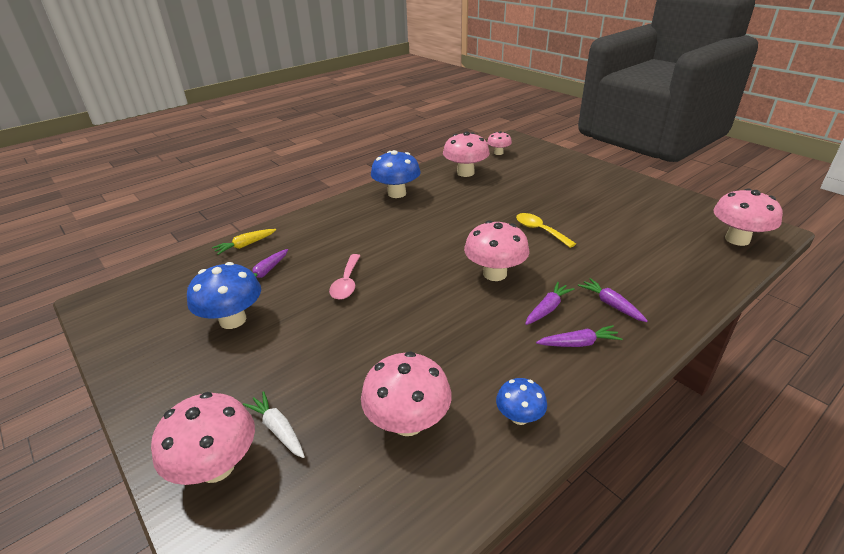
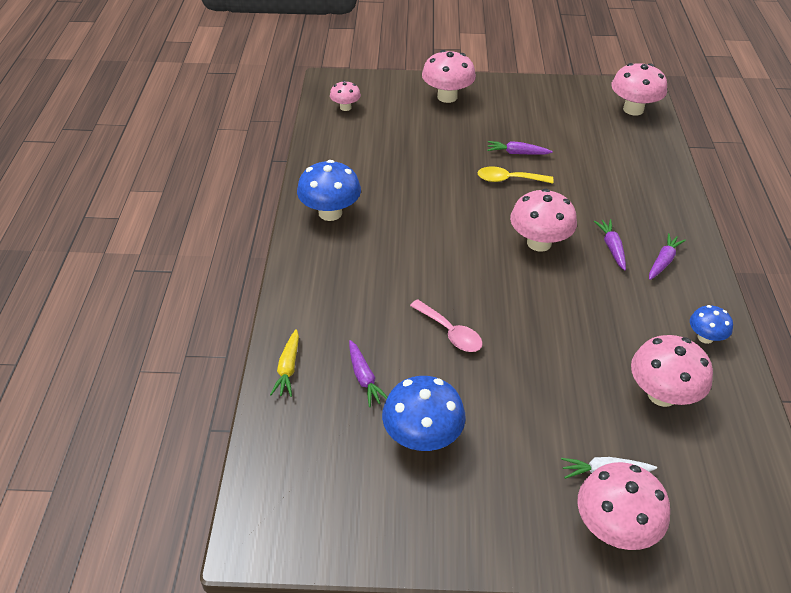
camera: 50 degrees left, 10 degrees up
pink mushroom [443,131,490,177] -> pink mushroom moved to [422,50,476,103]
purple carrot [578,278,648,322] -> purple carrot moved to [487,141,553,155]

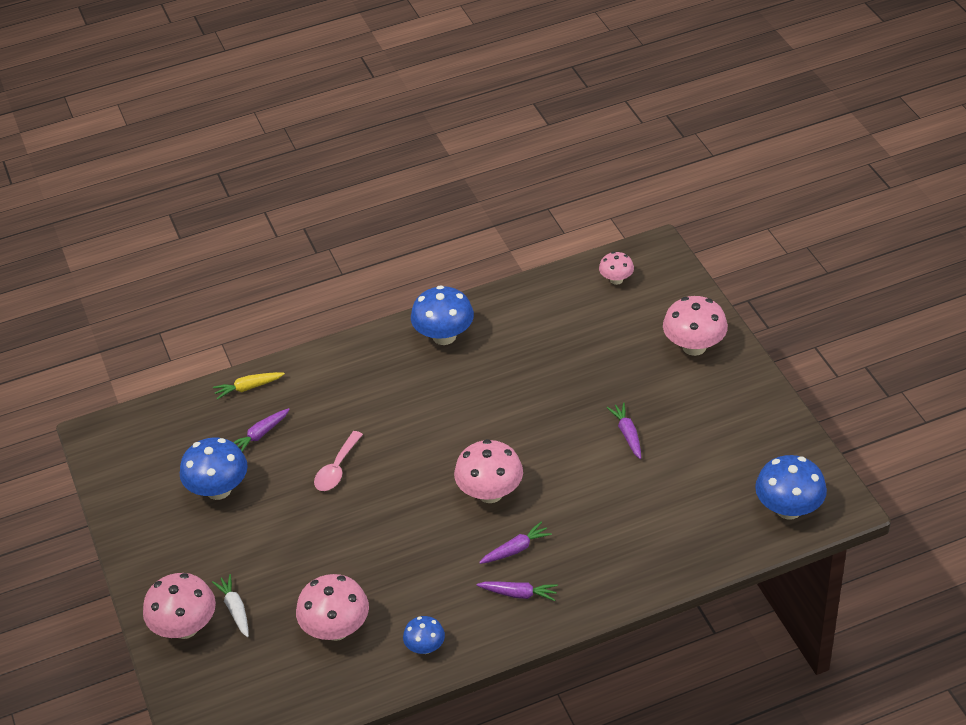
camera: 70 degrees right, 0 degrees up
yellow spoon [478,166,553,184] -> none
pink mushroom [611,63,667,115] -> blue mushroom [755,455,827,520]

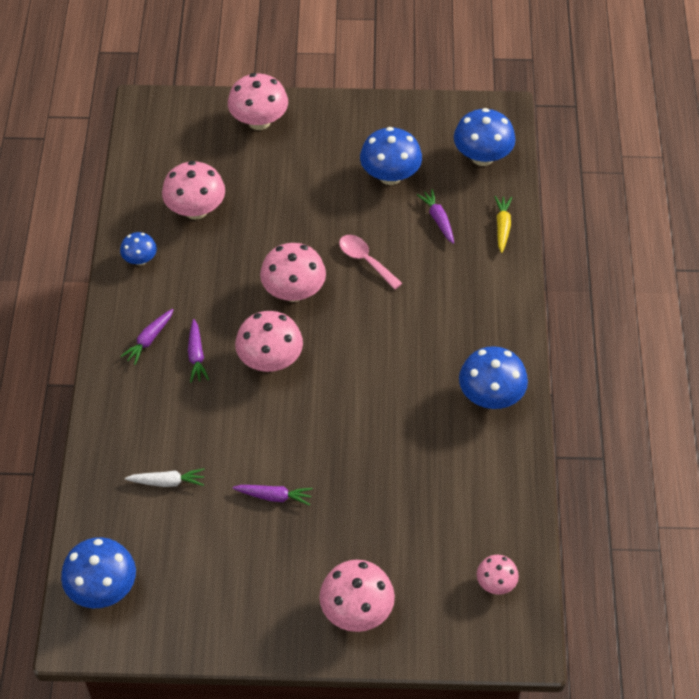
camera: 110 degrees right, 10 degrees up
white carrot [212,574,249,637] -> white carrot moved to [125,468,204,487]
none -> pink mushroom [260,243,326,302]
none -> blue mushroom [454,108,516,166]

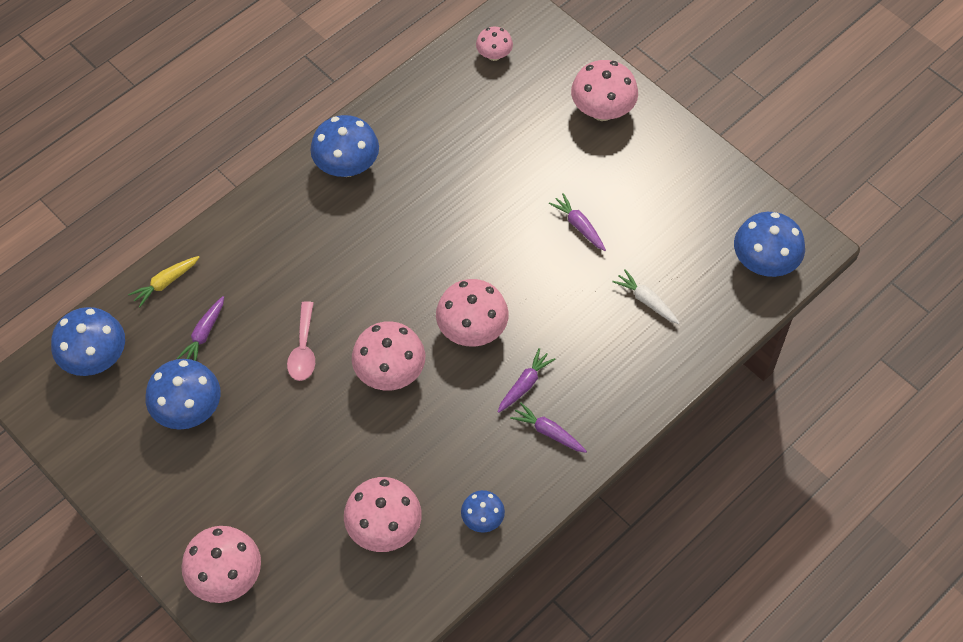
camera: 135 degrees left, 5 degrees up
purple carrot [120,309,174,365] -> purple carrot turned 135 degrees counterclockwise [510,403,587,453]

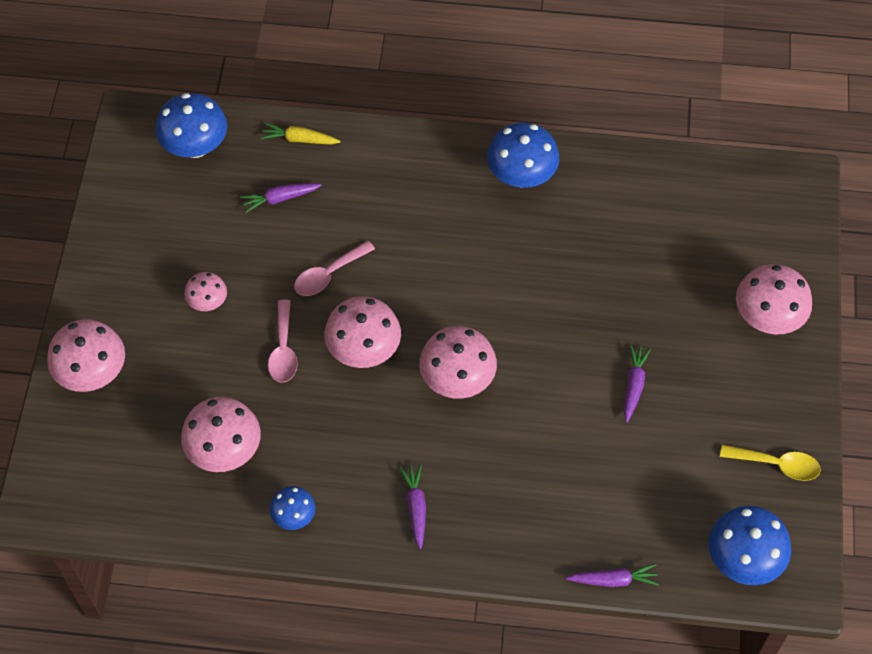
camera: 50 degrees right, 0 degrees up
blue mushroom [146,359,221,430] -> none
pink mushroom [476,27,513,61] -> pink mushroom moved to [184,272,227,311]
purple carrot [498,348,555,413] -> purple carrot moved to [566,564,659,587]
white carrot [612,269,680,324] -> none
none -> pink spoon [268,299,298,383]
none -> yellow spoon [720,445,821,481]

